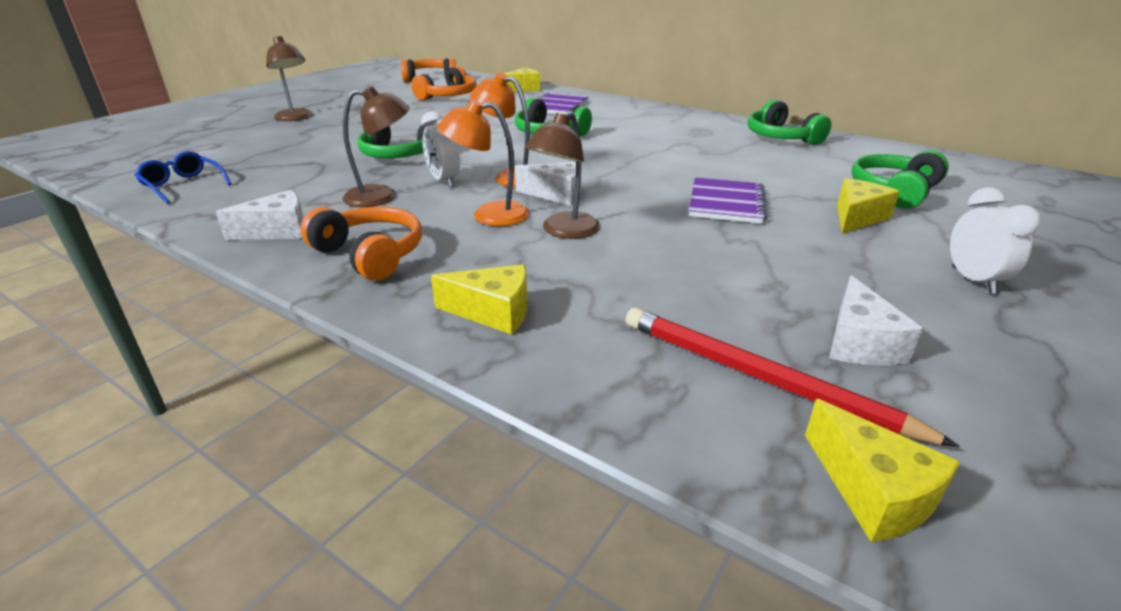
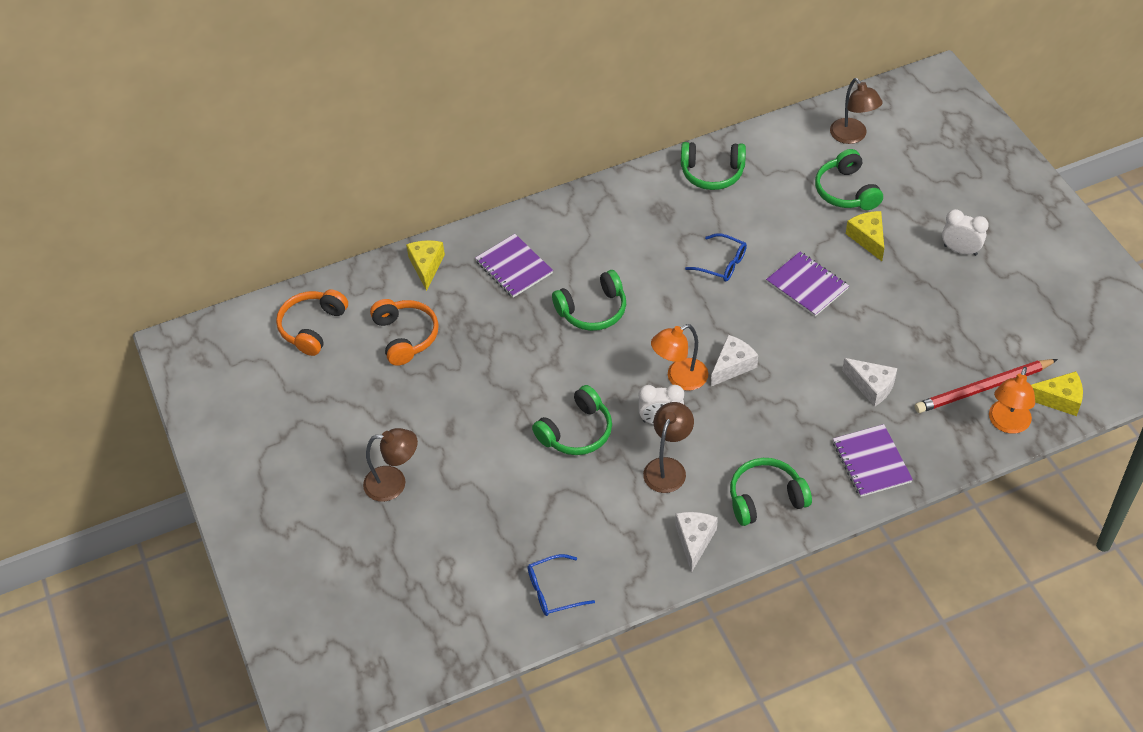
camera: 55 degrees left, 20 degrees up
orange headphones [300,207,422,280] -> green headphones [730,458,812,526]
yellow cheese [431,264,528,335] -> purple notebook [833,424,913,497]
orange lamp [437,100,529,226] -> orange lamp moved to [989,367,1035,434]
brown lamp [525,111,600,239] -> brown lamp moved to [830,78,883,144]
white cheese [829,275,924,365] -> white cheese moved to [842,358,897,407]
none -> blue glasses [685,233,747,282]

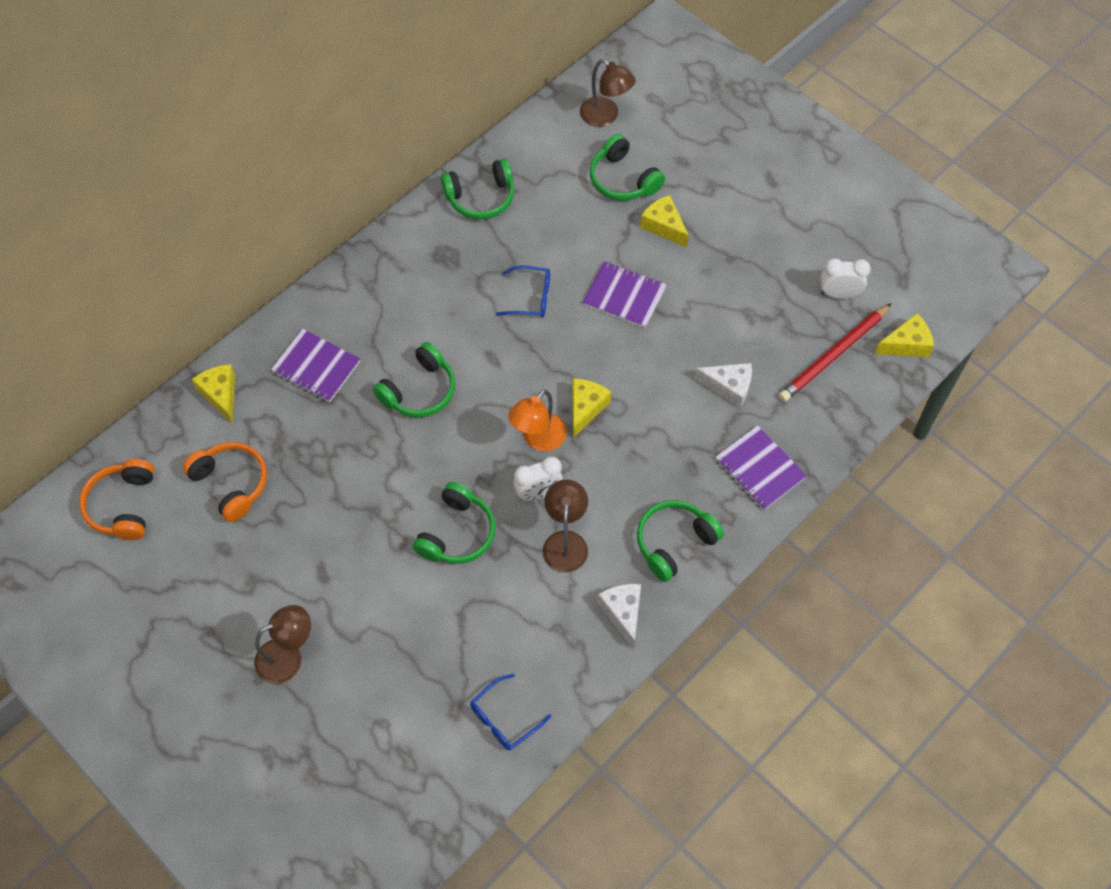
camera: 25 degrees left, 10 degrees up
white cheese [711,335,758,386] -> yellow cheese [572,378,611,438]
white clock [942,209,989,256] -> white clock moved to [820,258,871,299]
orange lamp [989,367,1035,434] -> none

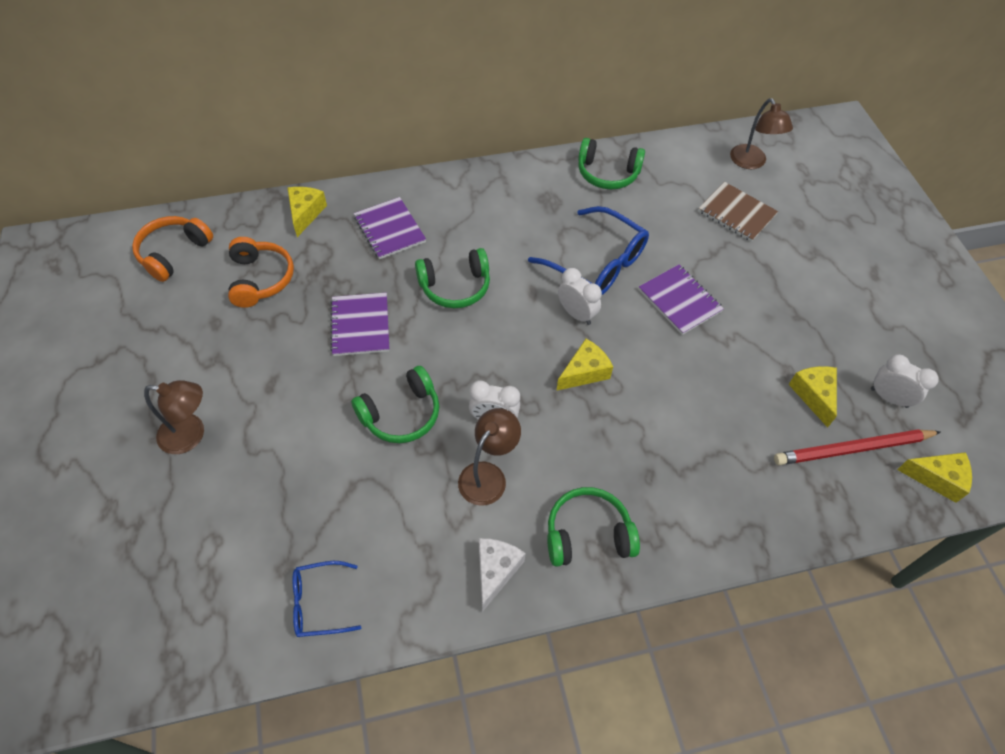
camera: 30 degrees right, 5 degrees down
blue glasses [496,266,550,317] -> blue glasses [528,206,649,295], size x1.80
orange lamp [508,390,567,451] -> none
green headphones [590,134,665,201] -> brown notebook [698,182,778,242]
yellow cheese [640,195,689,247] -> yellow cheese moved to [788,366,837,428]
white cheese [694,363,752,408] -> none
purple notebook [715,425,807,510] -> purple notebook moved to [330,293,389,356]
none -> white clock [558,268,602,325]

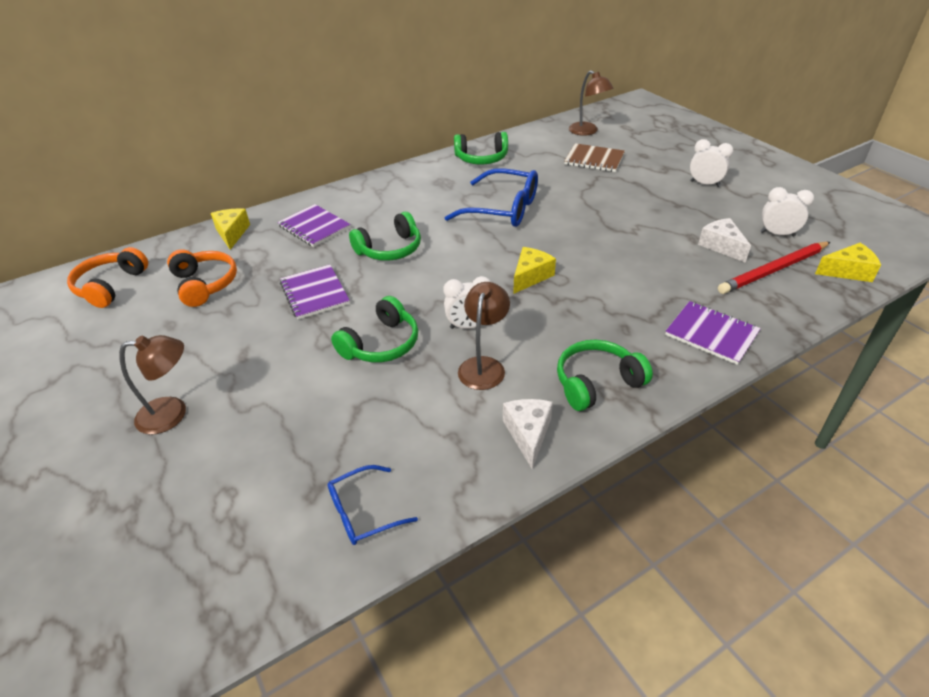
camera: 15 degrees left, 15 degrees down
white clock [558,268,602,325] -> white clock moved to [690,139,733,187]
purple notebook [639,265,724,335] -> purple notebook moved to [665,301,761,365]
yellow cheese [788,366,837,428] -> white cheese [698,218,751,263]

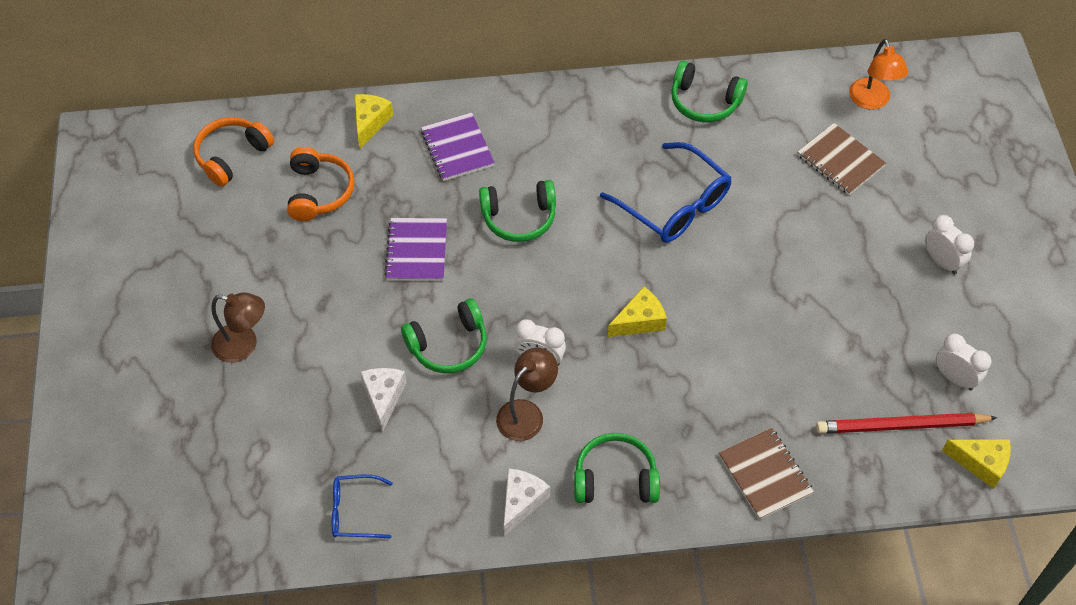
camera: 25 degrees right, 15 degrees up
brown lamp [569,70,614,136] -> orange lamp [849,39,908,109]
purple notebook [665,301,761,365] -> brown notebook [719,428,814,520]
white cheese [698,218,751,263] -> white cheese moved to [360,368,407,432]

